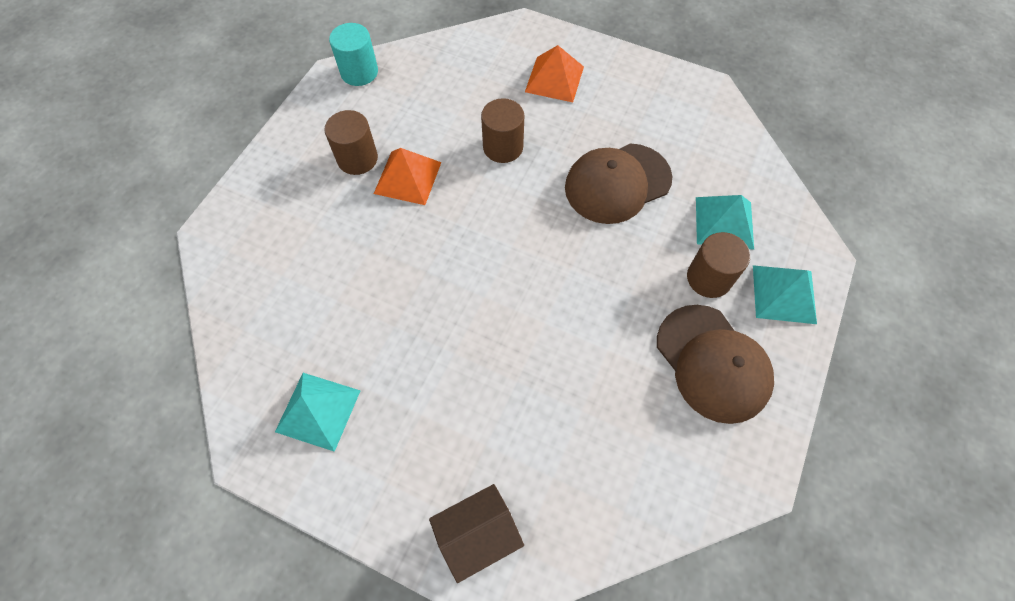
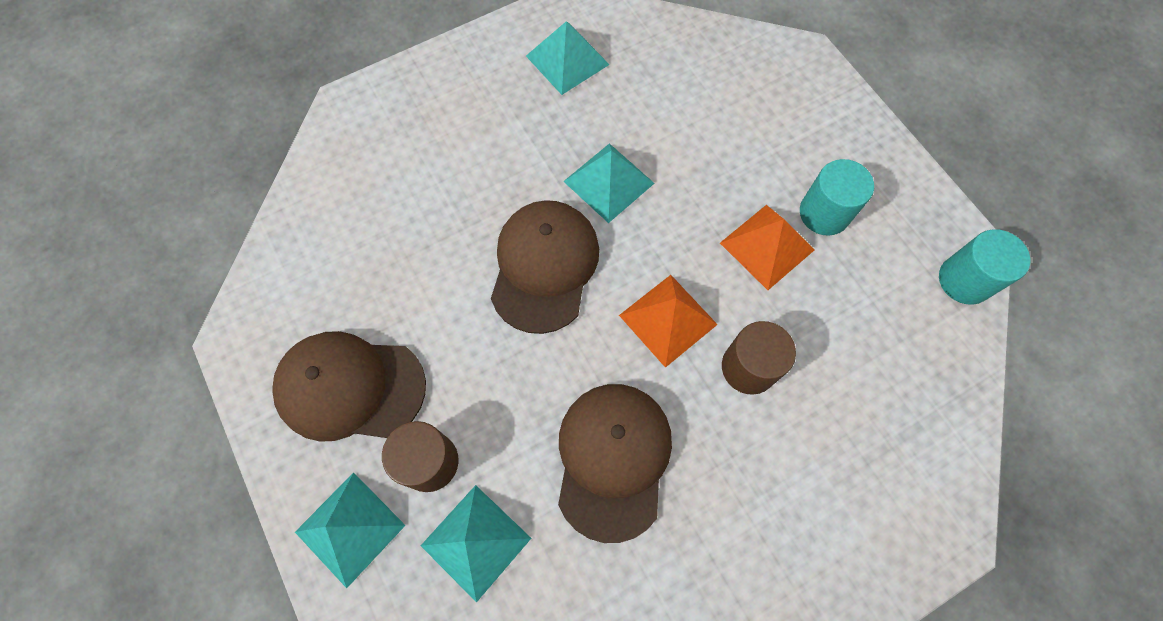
camera: 125 degrees right, 5 degrees up
brown cylinder [324,110,378,175] -> turquoise cylinder [800,159,874,236]
brown house [429,484,524,583] -> none
orange pyramid [525,45,584,102] -> orange pyramid moved to [619,275,718,368]
none -> brown cap [491,200,599,334]
none -> turquoise pyramid [563,143,655,223]

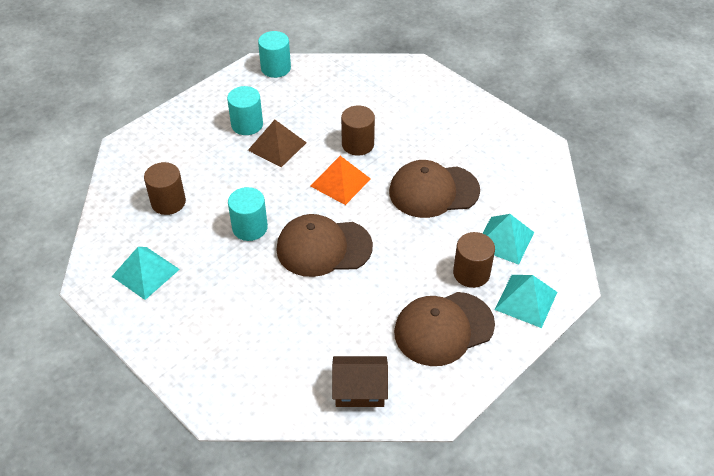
camera: 105 degrees left, 20 degrees down
brown cap [272,331,426,442] -> brown cap turned 75 degrees clockwise [394,292,495,366]
turquoise pyramid [563,143,655,223] -> turquoise cylinder [228,187,268,241]
orange pyramid [720,205,814,290] -> brown pyramid [248,120,307,167]
none -> brown cylinder [144,162,186,215]
none -> brown house [332,356,388,407]

